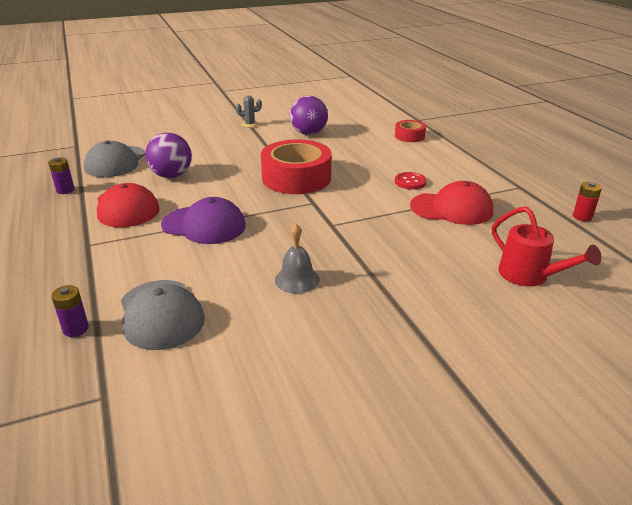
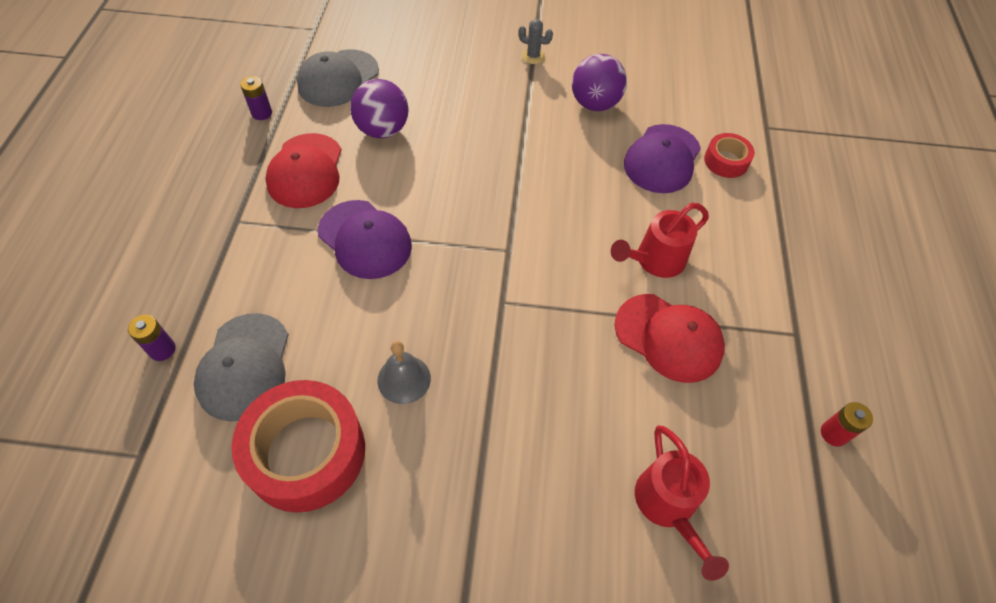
camera: 25 degrees right, 25 degrees up
red tape [261,140,331,194] -> red tape moved to [231,380,365,513]
red button [395,172,427,189] -> red watering can [611,203,709,278]
none -> purple cap [624,124,701,193]

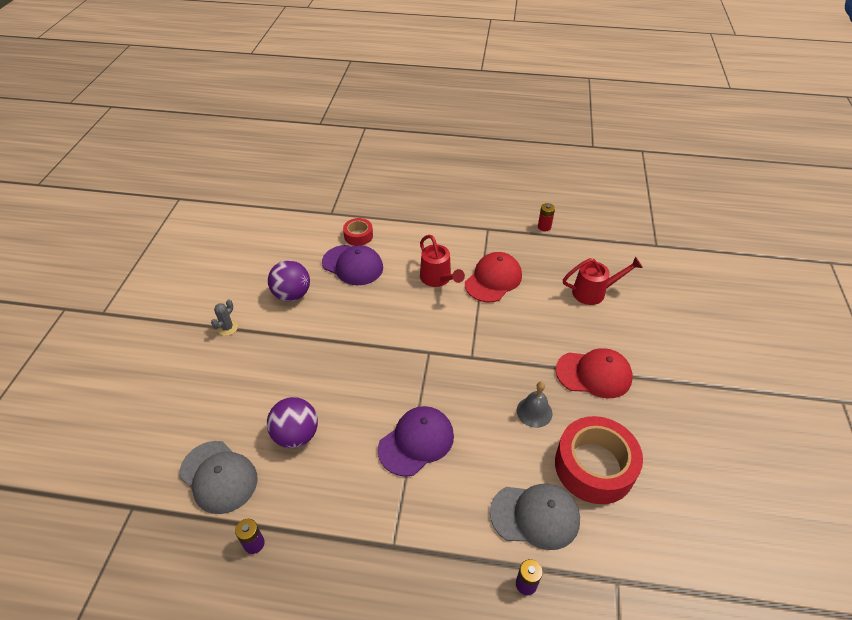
camera: 85 degrees left, 10 degrees down
red cap [265,133,341,208] -> red cap moved to [555,348,633,398]

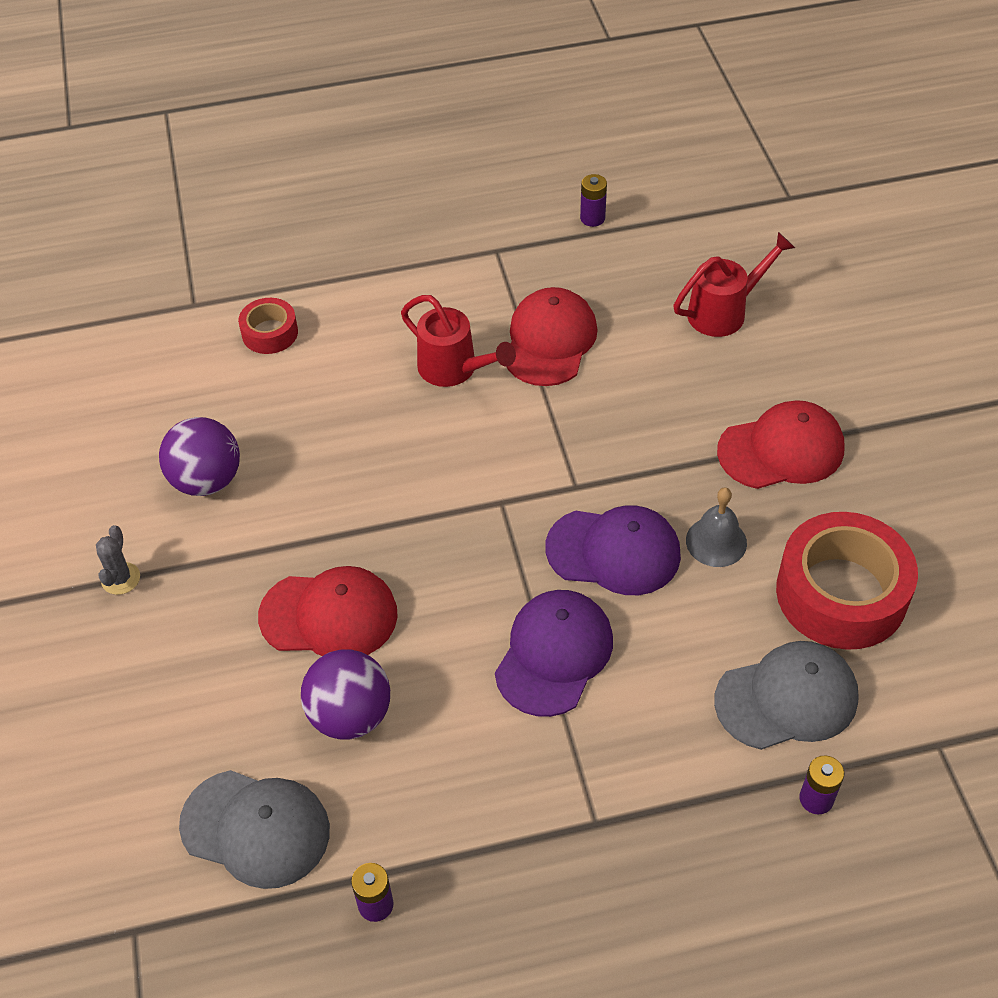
camera: 20 degrees left, 5 degrees up
purple cap [322,245,383,285] -> purple cap moved to [546,505,681,595]
red battery [538,203,555,231] -> purple battery [580,174,607,227]
none -> red cap [258,566,398,656]

